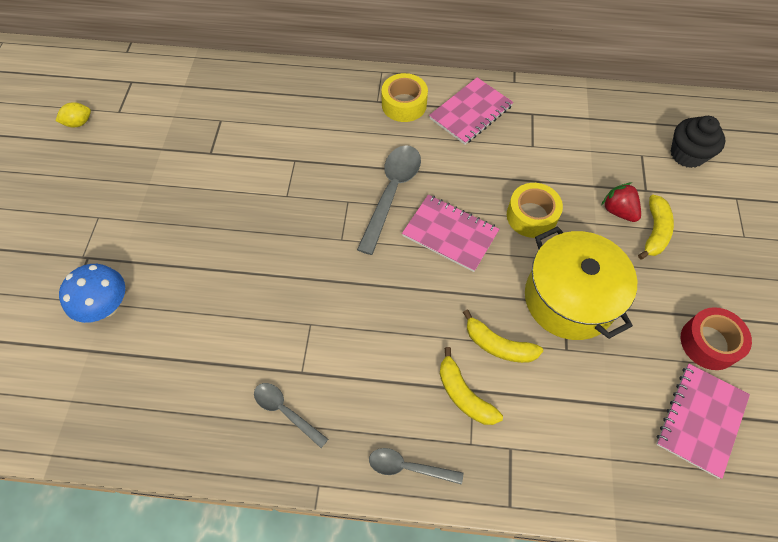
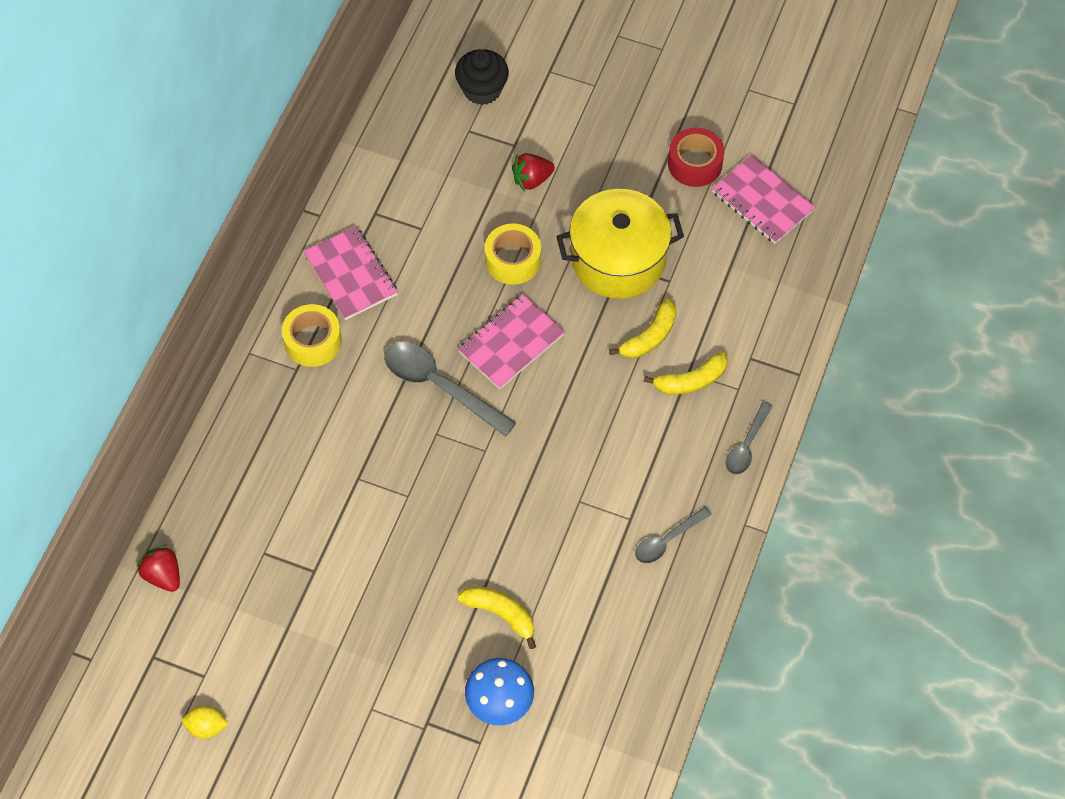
camera: 75 degrees left, 0 degrees up
yellow lemon [56,102,91,127] -> yellow lemon turned 75 degrees counterclockwise [182,706,229,739]
yellow banana [638,195,674,260] -> yellow banana moved to [458,586,536,649]
none -> red strawberry [137,545,180,592]

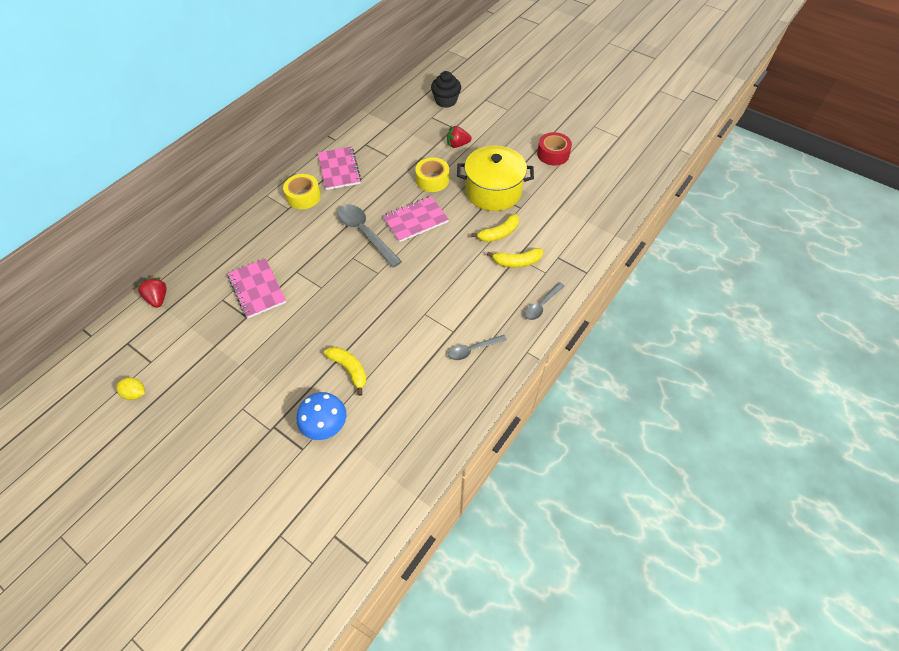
camera: 15 degrees right, 5 degrees down
pink notebook [712,155,816,244] -> pink notebook moved to [228,258,286,318]

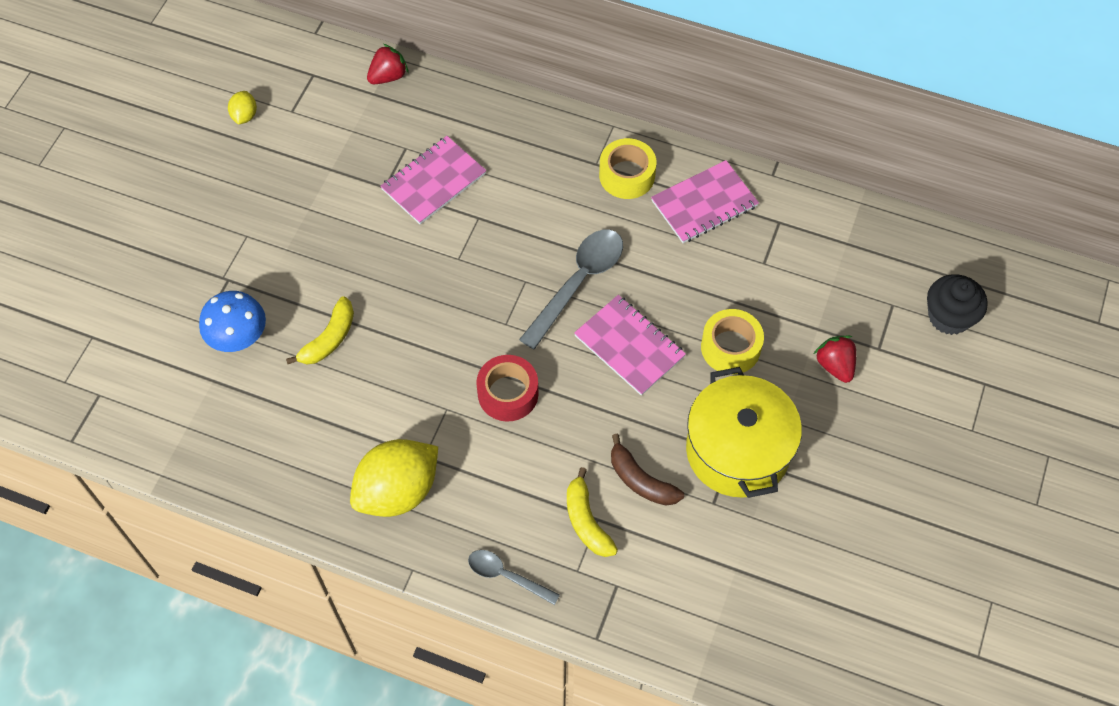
camera: 75 degrees right, 5 degrees up
grey spoon [448,335,507,360] -> yellow lemon [350,439,438,517]
yellow banana [471,214,519,242] -> brown banana [611,434,684,506]
red tape [537,132,572,166] -> red tape moved to [476,355,539,422]

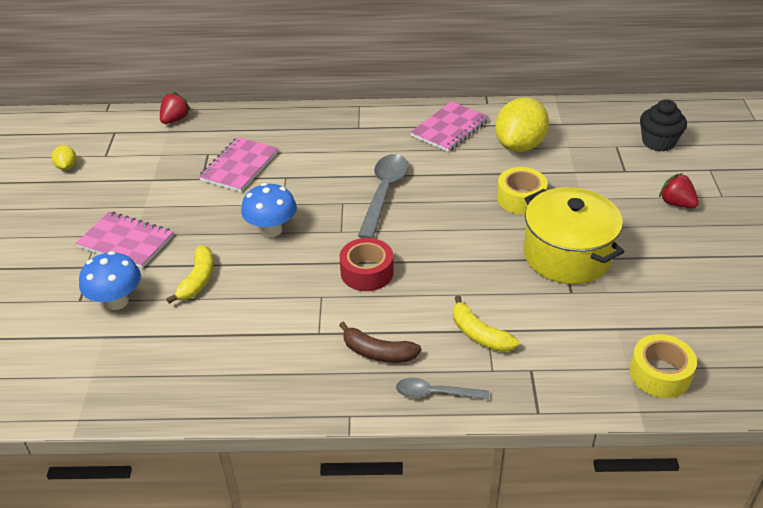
camera: 20 degrees left, 20 degrees down
yellow lemon [350,439,438,517] -> yellow lemon moved to [495,97,549,152]
pink notebook [574,295,686,396] -> pink notebook moved to [76,212,174,268]
yellow tape [599,138,657,199] -> yellow tape moved to [629,334,697,398]
brown banana [611,434,684,506] -> brown banana moved to [339,322,421,363]
red strawberry [814,335,856,383] -> red strawberry moved to [659,173,699,208]
none -> blue mushroom [241,183,297,237]

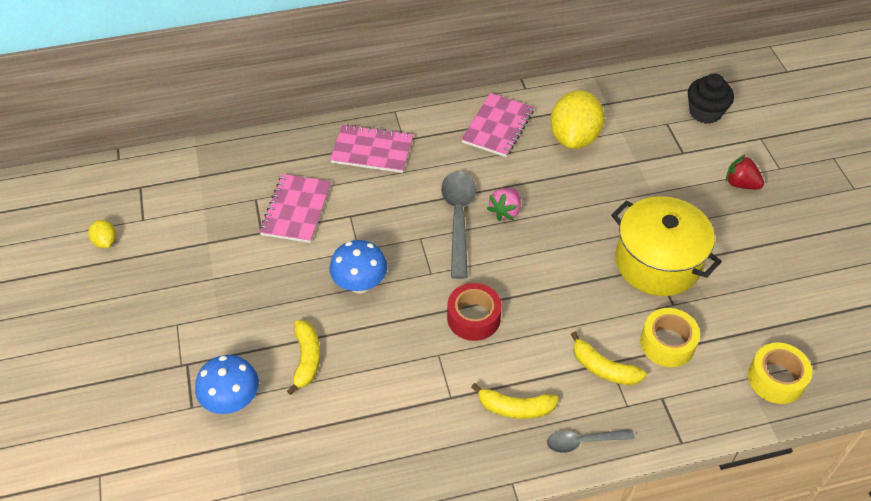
camera: 15 degrees left, 10 degrees up
pink notebook [76,212,174,268] -> pink notebook moved to [330,124,413,173]
red strawberry [160,92,191,124] -> none
brown banana [339,322,421,363] -> yellow banana [471,383,559,419]
yellow tape [497,167,548,214] -> yellow tape moved to [640,308,700,367]
none -> pink strawberry [487,188,521,221]

